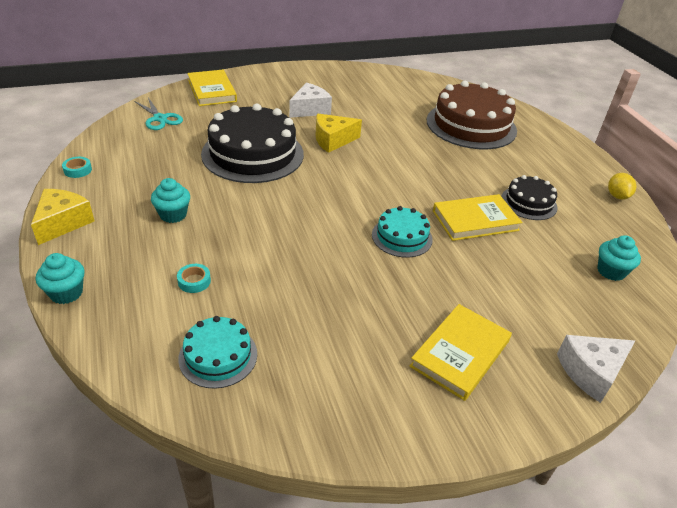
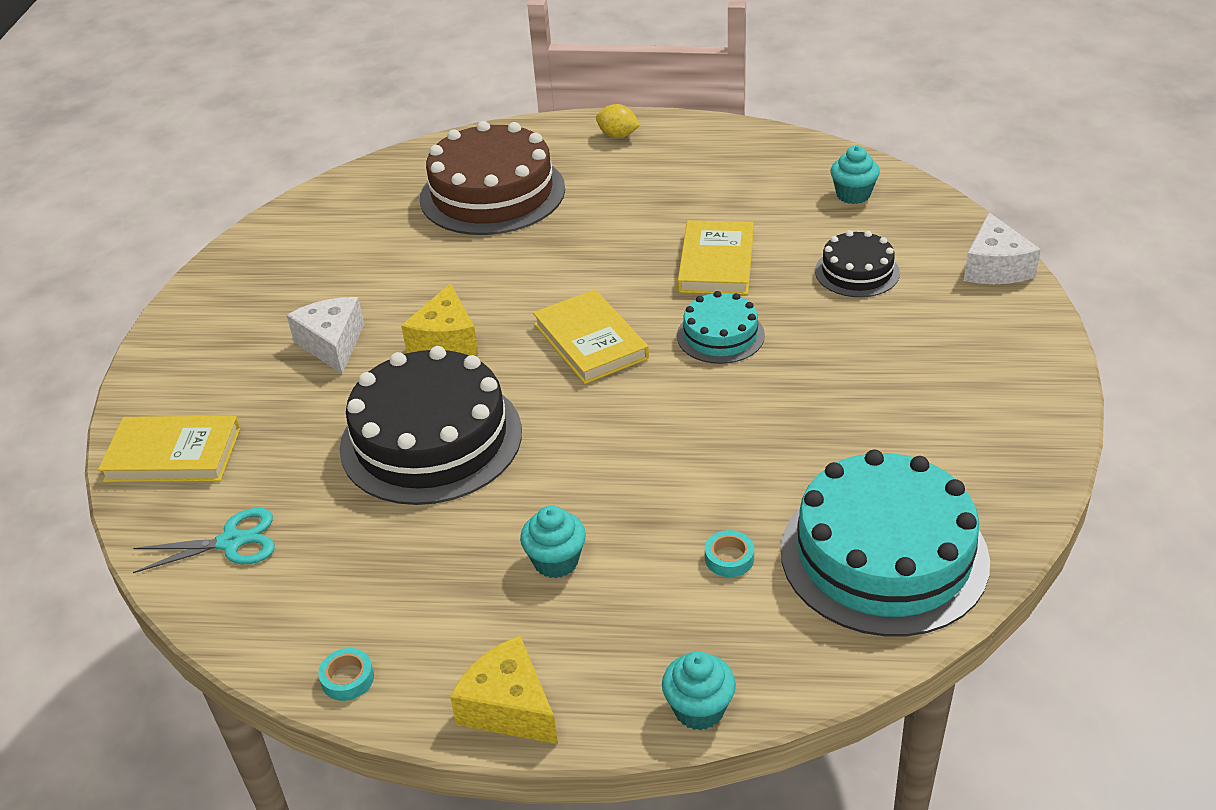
camera: 60 degrees left, 0 degrees up
turquoise cake [178,316,257,389] -> turquoise cake [781,450,990,636], size x1.94
yellow book [410,304,512,401] -> yellow book moved to [533,289,649,384]
black cake [501,175,558,220] -> black cake moved to [815,230,900,297]
yellow lemon [608,173,636,200] -> yellow lemon moved to [596,104,640,138]

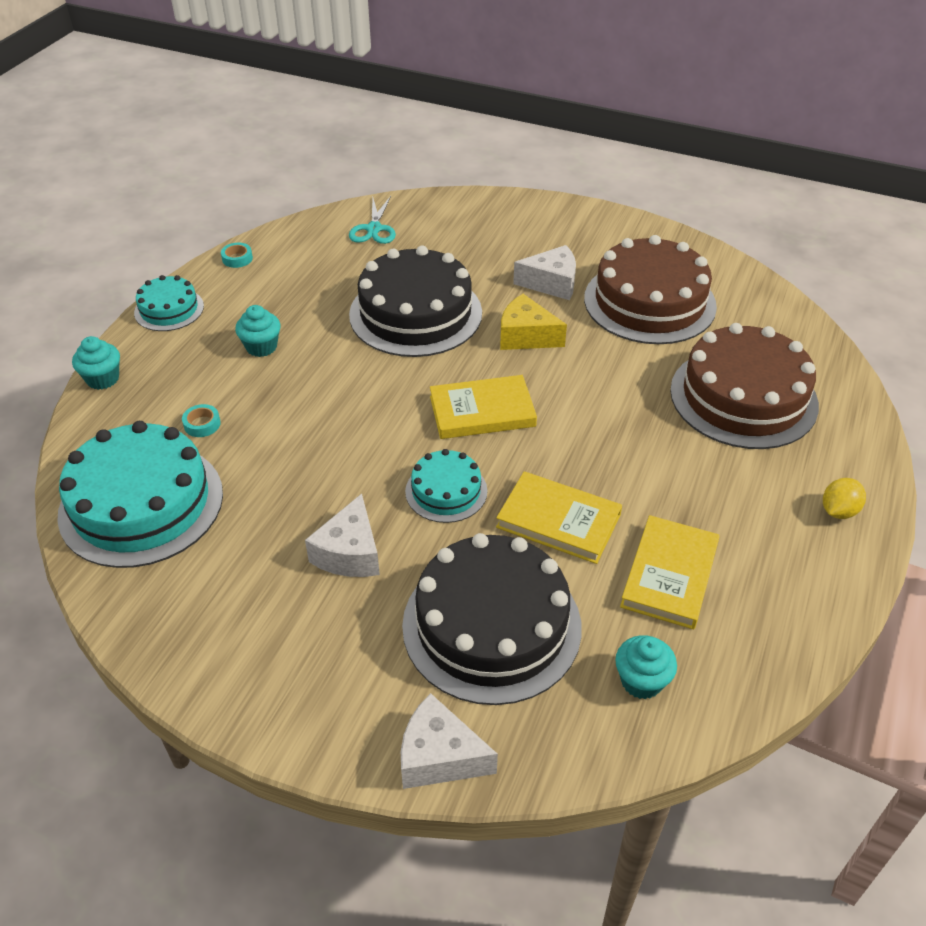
camera: 105 degrees right, 5 degrees up
yellow book [98,416,241,482] -> yellow book moved to [620,515,720,629]
yellow cheese [450,636,558,744] -> turquoise cake [134,275,204,331]
black cake [815,230,900,297] -> black cake [402,533,582,705], size x1.94
none -> white cheese [305,494,380,577]
none -> brown cake [584,235,717,344]

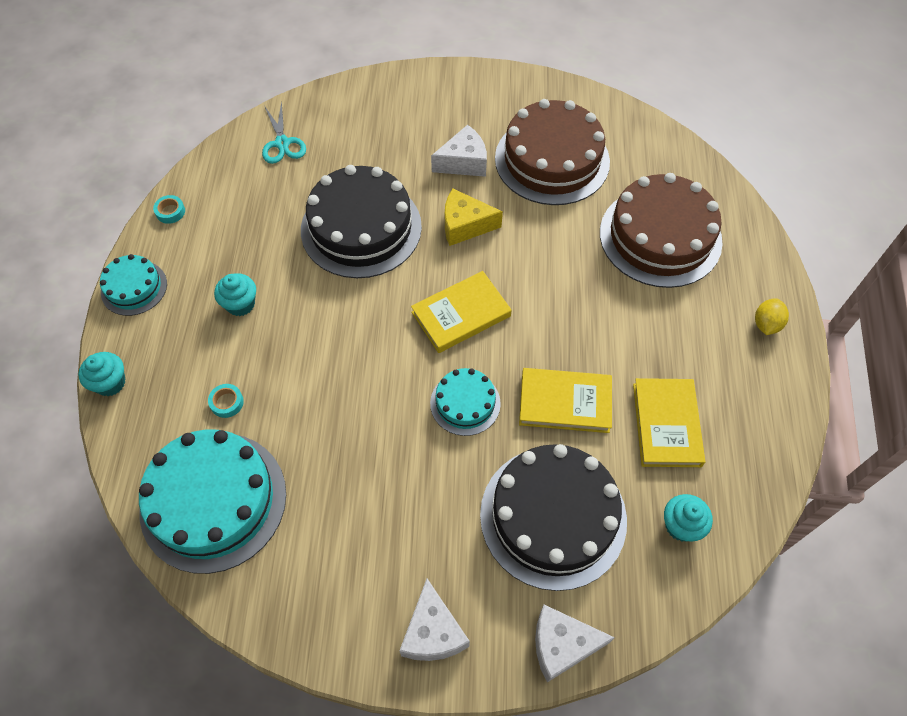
camera: 20 degrees left, 15 degrees up
white cheese [305,494,380,577] -> white cheese moved to [399,579,470,661]

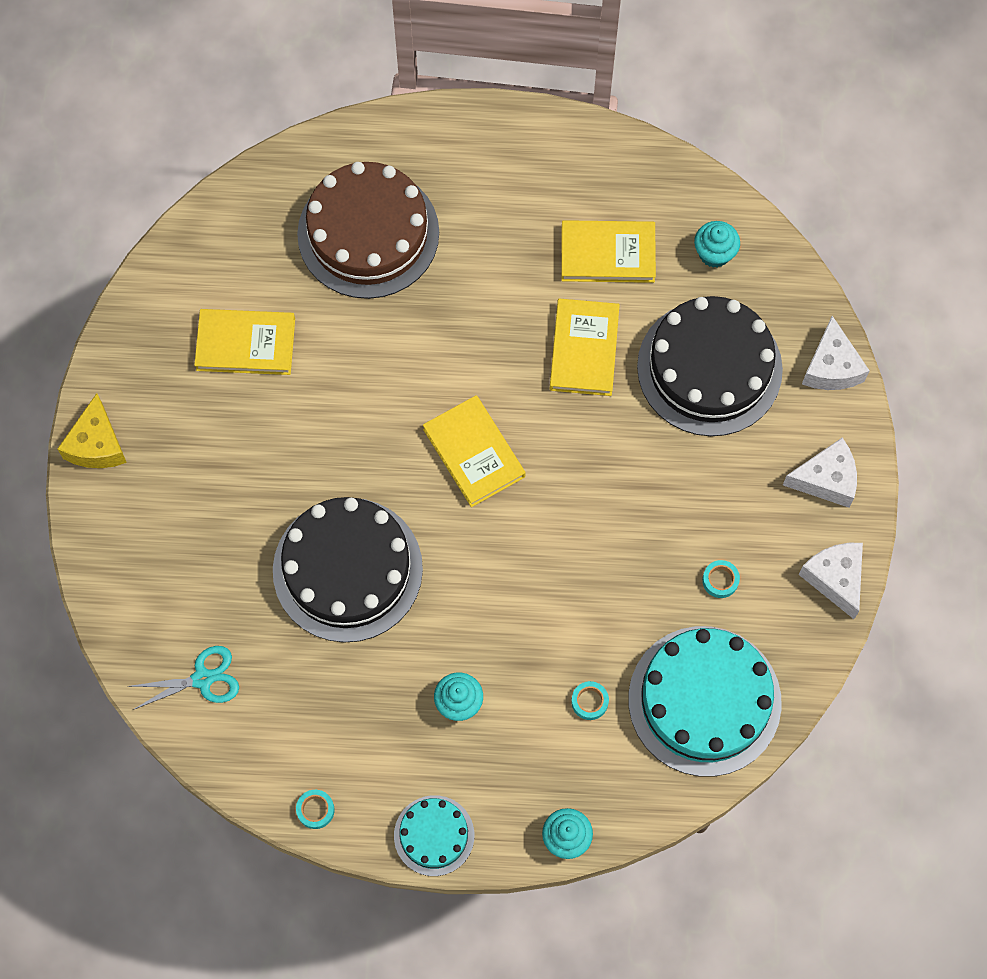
camera: 90 degrees left, 10 degrees up
turquoise cake [430,368,501,436] -> none
white cheese [431,125,487,177] -> white cheese moved to [798,543,863,619]
yellow cheese [445,189,503,246] -> yellow cheese moved to [57,393,127,468]
brown cake [495,99,610,205] -> yellow book [194,309,295,375]
yellow lemon [755,298,789,335] -> none
none -> turquoise tape [702,560,740,598]

